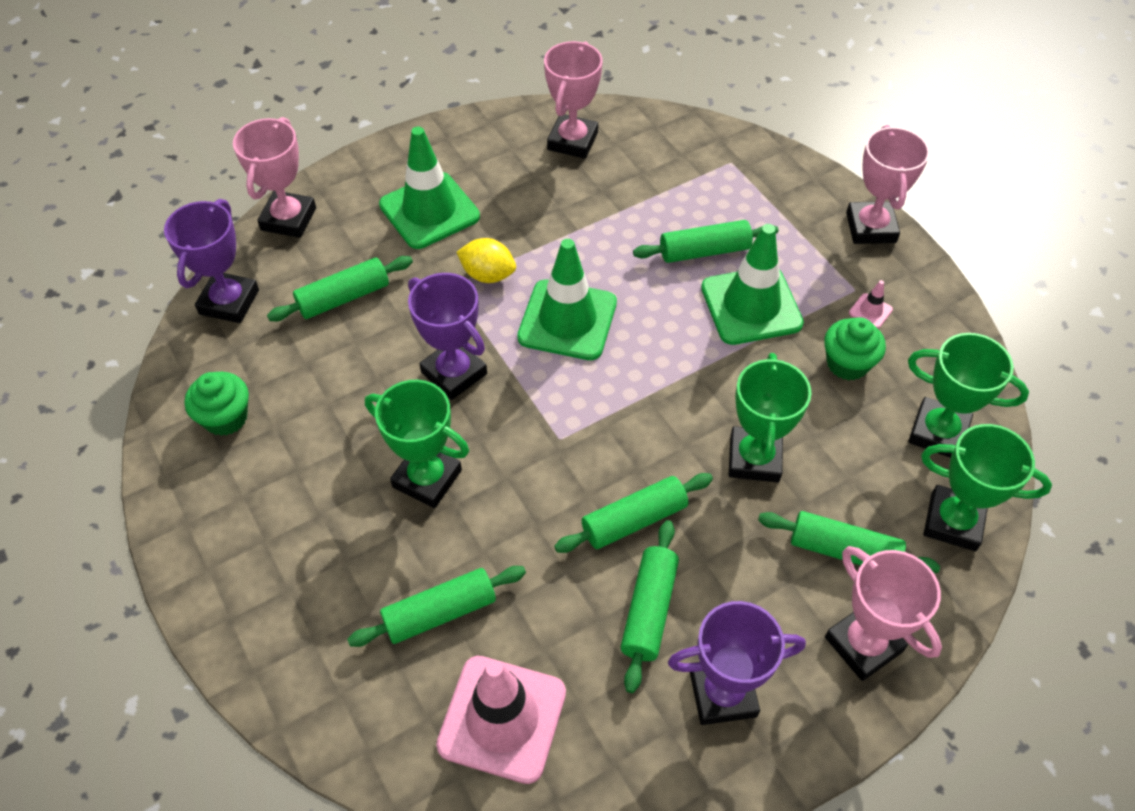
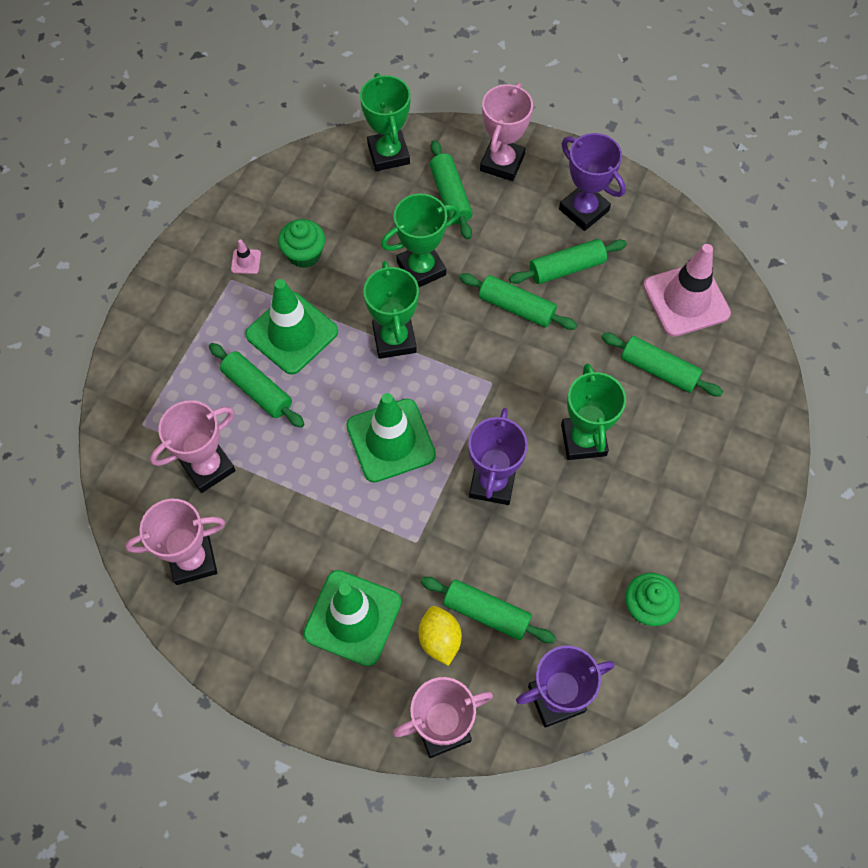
camera: 125 degrees left, 10 degrees up
yellow lemon [457,238,516,283] -> yellow lemon moved to [418,606,462,666]
pink trophy [846,125,930,244] -> pink trophy moved to [150,400,236,493]
green trophy [908,333,1029,458] -> green trophy moved to [363,261,419,359]

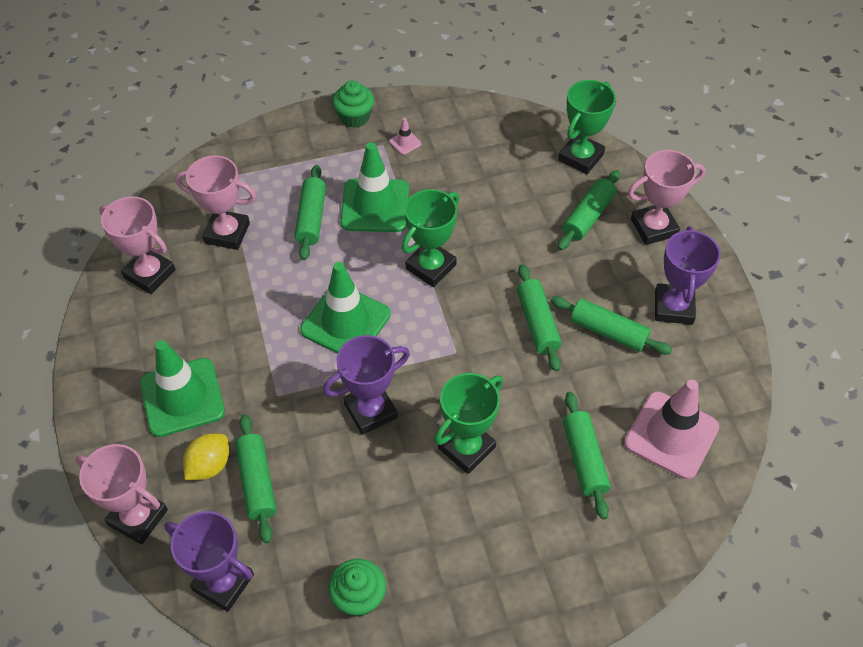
camera: 50 degrees right, 10 degrees down
green cupcake [278,219,325,268] -> green cupcake moved to [332,80,374,128]
green trophy [381,194,460,287] -> none

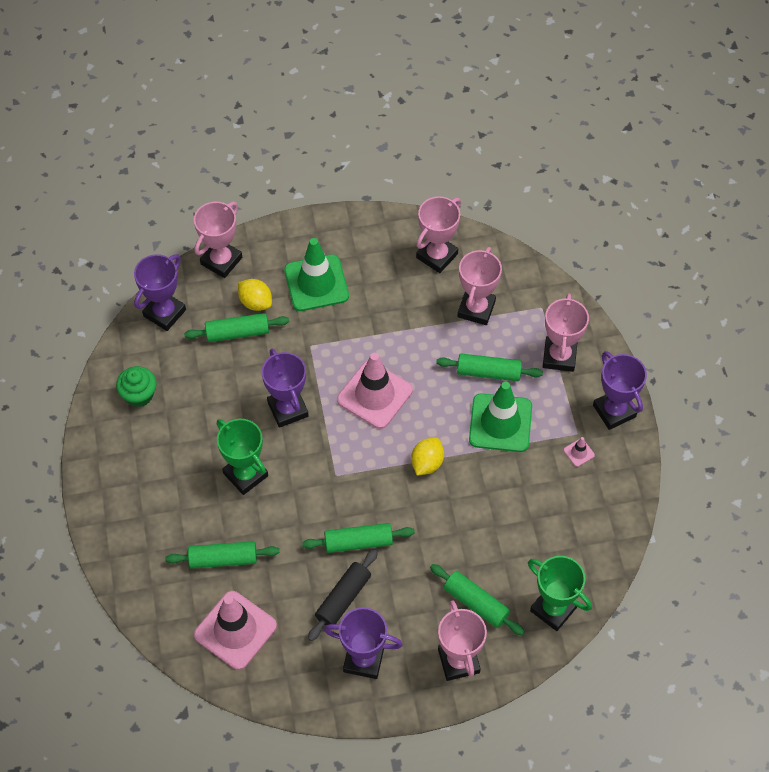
camera: 95 degrees right, 5 degrees up
green traffic cone [300,262,391,354] -> pink traffic cone [337,353,413,429]
green cupcake [332,80,374,128] -> purple trophy [593,351,647,430]
green trophy [402,189,459,287] -> yellow lemon [411,437,444,476]
green rolling pin [551,296,672,355] -> black rolling pin [308,549,378,641]
none -> pink trophy [543,293,589,372]

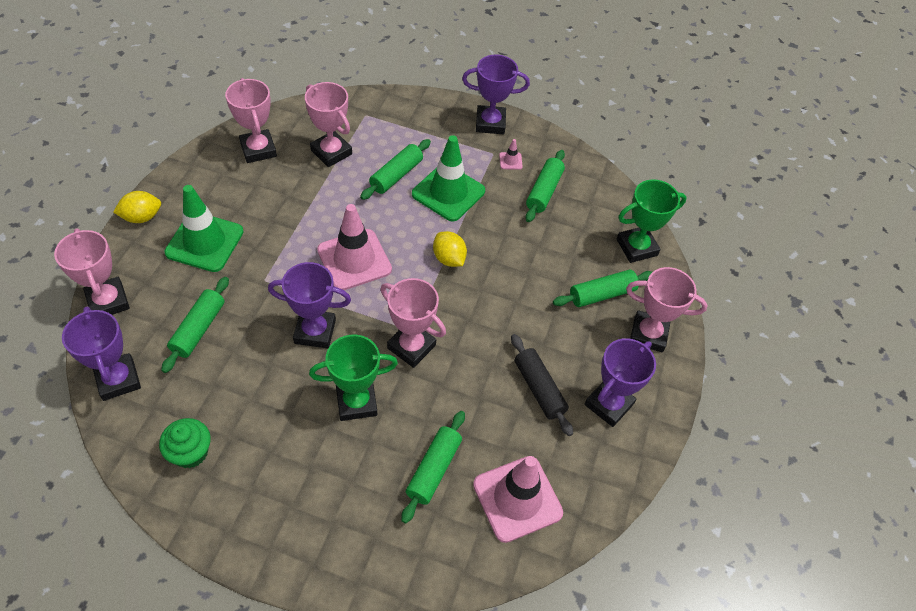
camera: 65 degrees left, 5 degrees down
yellow lemon [238,279,272,311] -> yellow lemon moved to [113,191,161,223]
green rolling pin [302,523,415,553] -> green rolling pin moved to [526,150,565,222]
pink trophy [543,293,589,372] -> pink trophy moved to [381,278,446,368]

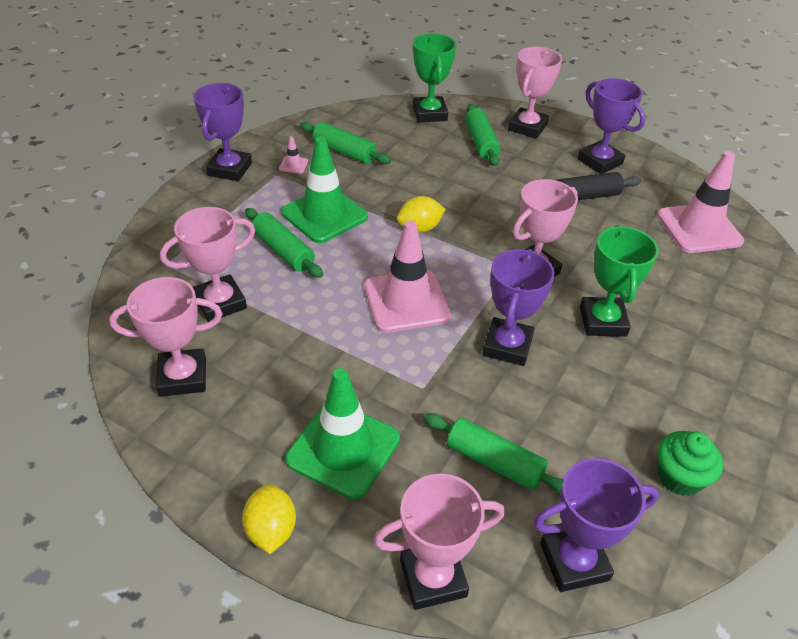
camera: 75 degrees left, 10 degrees down
green rolling pin [401,411,465,523] -> none

